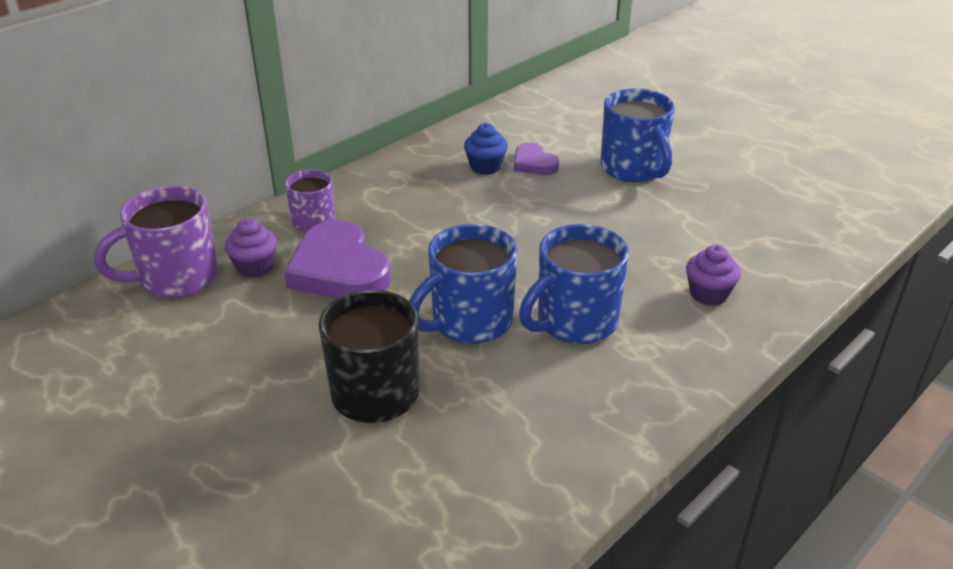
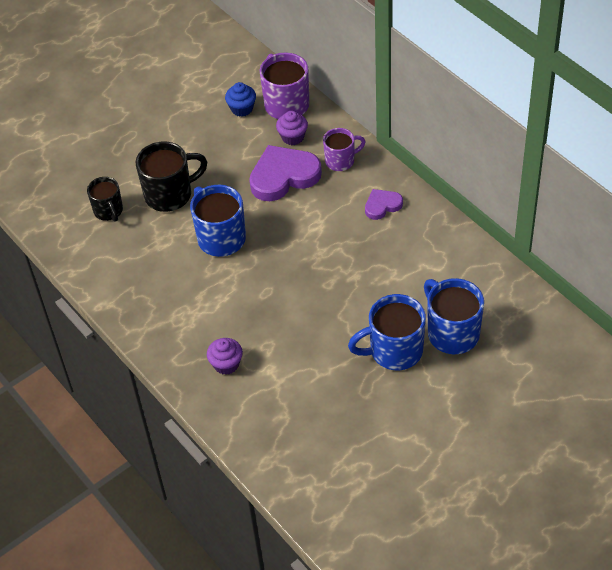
camera: 100 degrees right, 15 degrees up
blue cupcake [464,123,508,175] -> blue cupcake moved to [225,82,256,117]
purple heart [514,143,559,175] -> purple heart moved to [365,189,403,220]
blue mug [519,224,629,344] -> blue mug moved to [424,278,484,354]
none -> black mug [87,177,123,222]

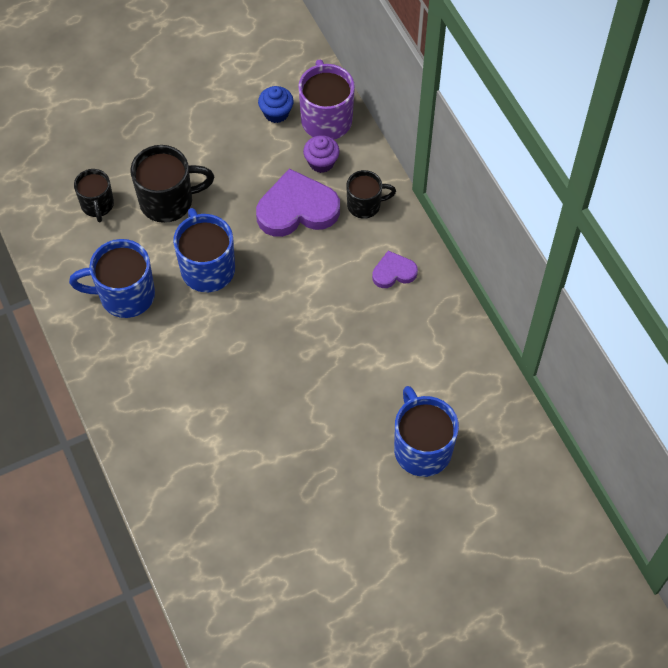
camera: 10 degrees right, 10 degrees up
purple cupcake [207,338,243,375] -> none
purple mug [323,128,366,171] -> black mug [346,170,396,219]
blue mug [348,294,426,370] -> blue mug moved to [69,239,155,318]

